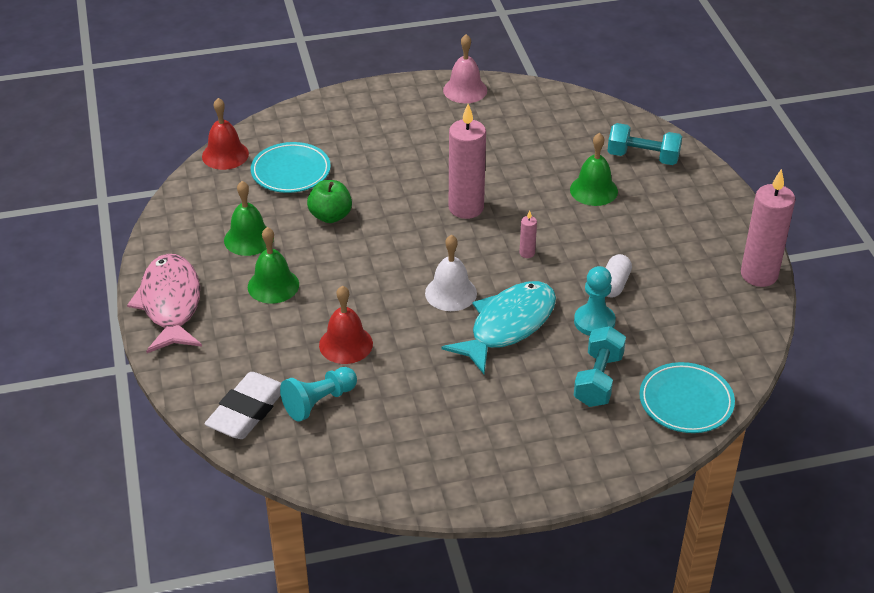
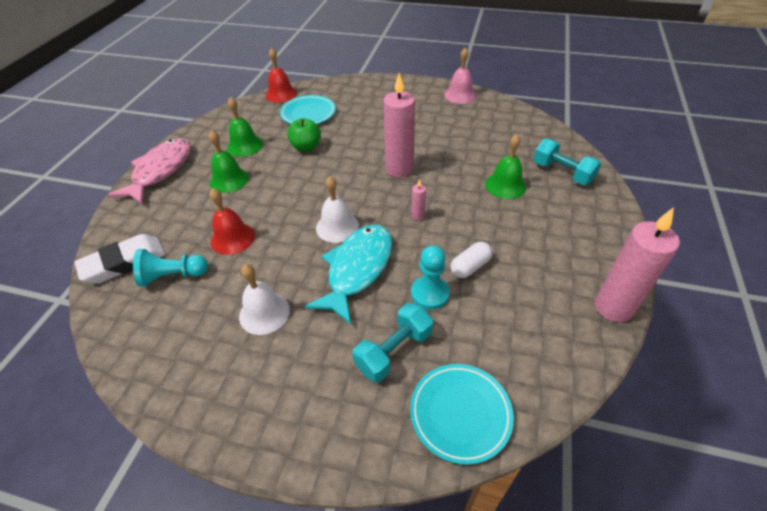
camera: 30 degrees right, 5 degrees up
turquoise fish [442,281,556,374] -> turquoise fish turned 45 degrees counterclockwise [305,225,392,324]
none -> white bell [239,264,290,335]

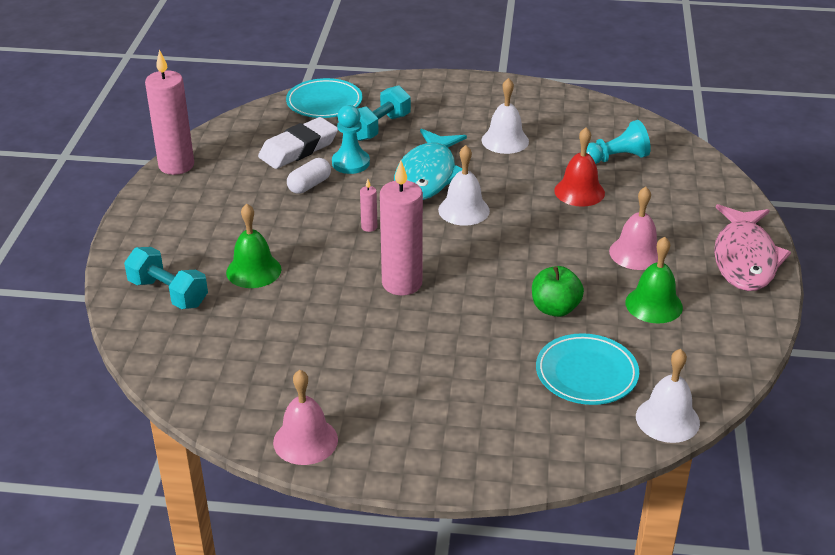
camera: 170 degrees right, 10 degrees down
white eraser [74,234,165,284] -> white eraser moved to [258,117,338,169]
green bell [209,130,249,193] -> pink bell [609,187,658,270]
red bell [266,48,297,103] -> white bell [636,349,700,443]

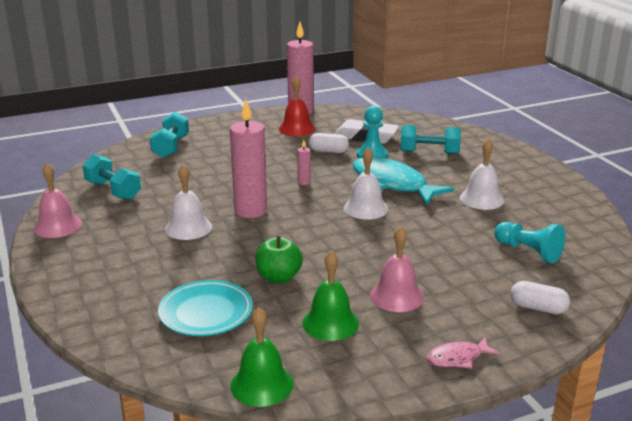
camera: 60 degrees right, 10 degrees down
green bell [226,203,281,288] -> green bell moved to [230,307,293,407]
turquoise plate [286,78,362,118] -> none
turquoise fish [394,129,467,200] -> turquoise fish turned 60 degrees clockwise [353,157,454,205]
red bell [554,127,605,207] -> red bell moved to [279,77,315,136]
white bell [636,349,700,443] -> white bell moved to [165,165,212,240]
pink fish [714,204,791,291] -> pink fish [426,337,500,368], size x0.47
none -> turquoise dumbbell [82,154,141,200]
none -> white capsule [511,281,570,314]

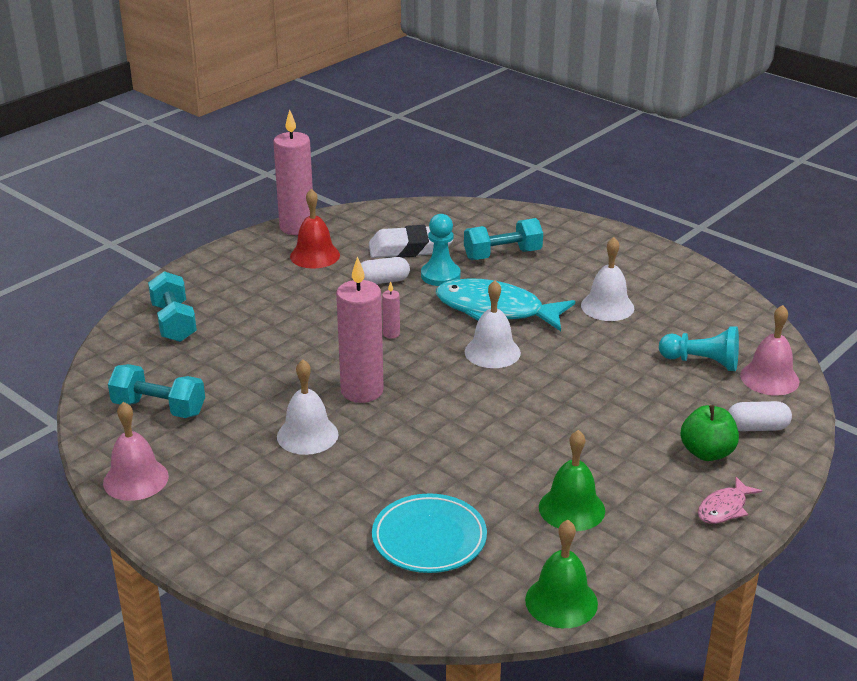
camera: 25 degrees left, 5 degrees up
green apple [255,236,303,283] -> green apple moved to [681,405,739,461]
pink bell [370,226,424,312] -> pink bell moved to [740,305,799,396]

